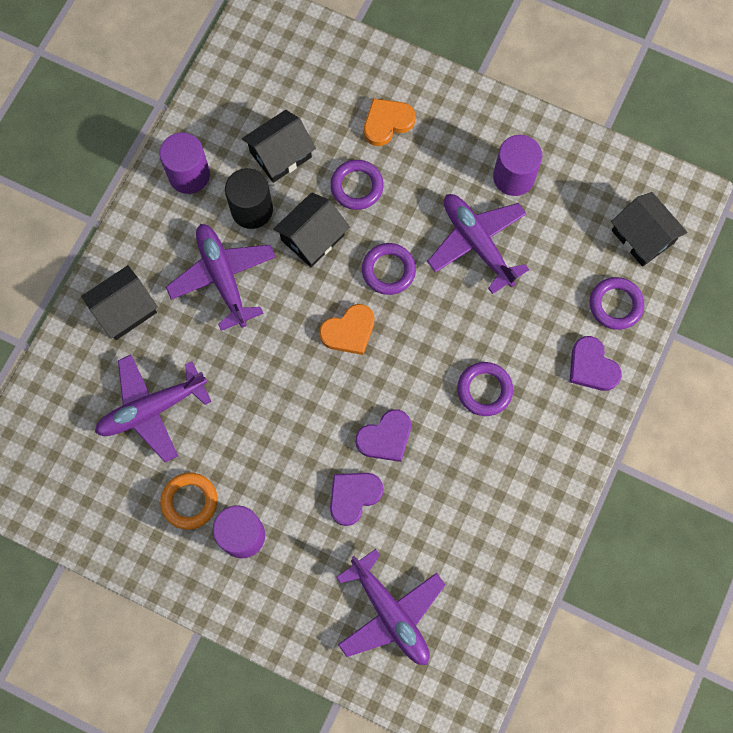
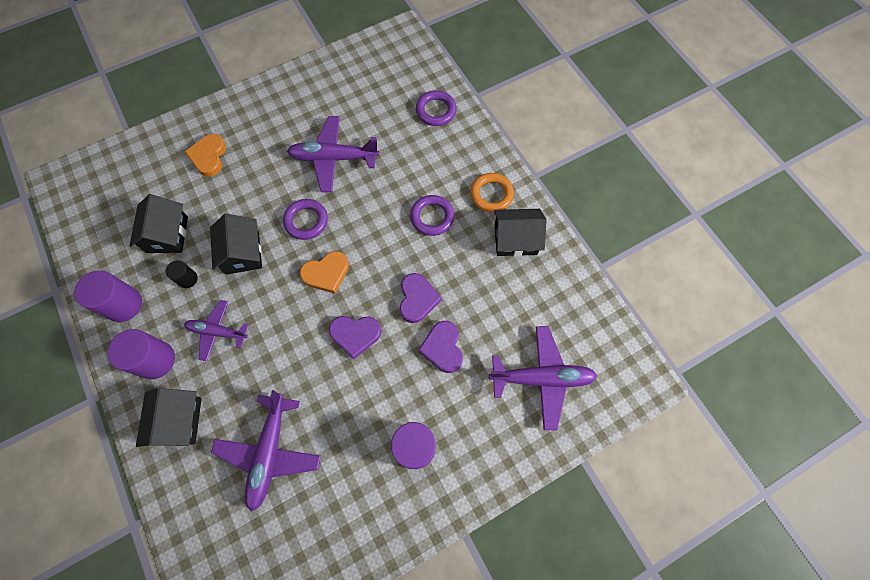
camera: 55 degrees left, 5 degrees down
orange ring [160,473,218,530] -> orange ring moved to [470,173,514,213]
purple plane [166,224,276,331] -> purple plane [184,300,248,361], size x0.63
black cylinder [225,168,273,229] -> black cylinder [166,260,198,288], size x0.55
orange heart [319,304,374,355] -> orange heart turned 60 degrees clockwise [300,251,349,293]
purple ring [330,160,384,210] -> none
purple cylinder [493,135,542,196] -> purple cylinder moved to [108,329,175,379]
purple heart [570,336,622,391] -> purple heart moved to [329,316,381,359]
black house [611,192,688,267] -> black house moved to [494,209,547,256]

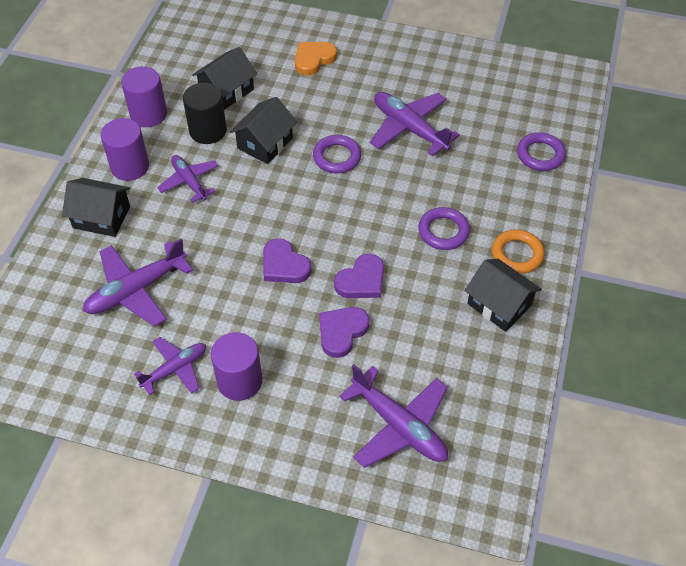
camera: 45 degrees right, 15 degrees down
black house [136,388,202,447] -> black house turned 60 degrees clockwise [62,178,130,237]
black cylinder [166,260,198,288] -> black cylinder [183,83,227,144], size x1.83
orange heart [300,251,349,293] -> none
none -> purple plane [134,337,206,395]

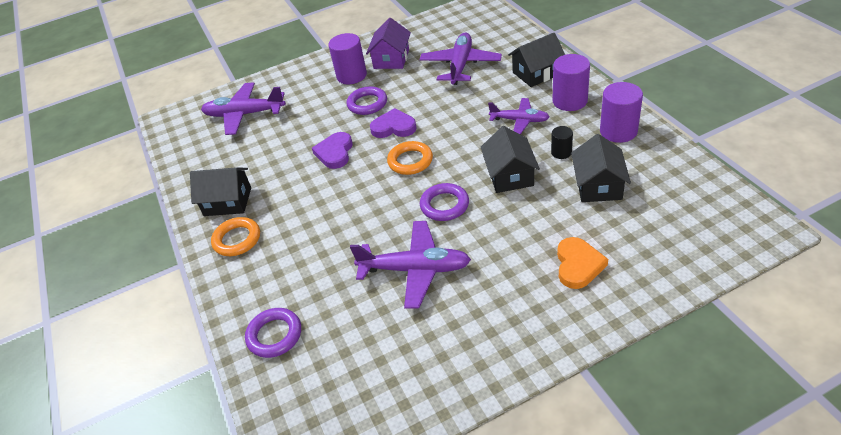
camera: 145 degrees right, 10 degrees down
purple plane [134,337,206,395] -> purple house [366,18,411,69]
black cylinder [183,83,227,144] -> black cylinder [551,126,573,159], size x0.55
purple heart [319,307,369,358] -> none
purple ring [418,207,470,250] -> purple ring moved to [347,86,387,115]
none -> orange ring [387,141,433,175]

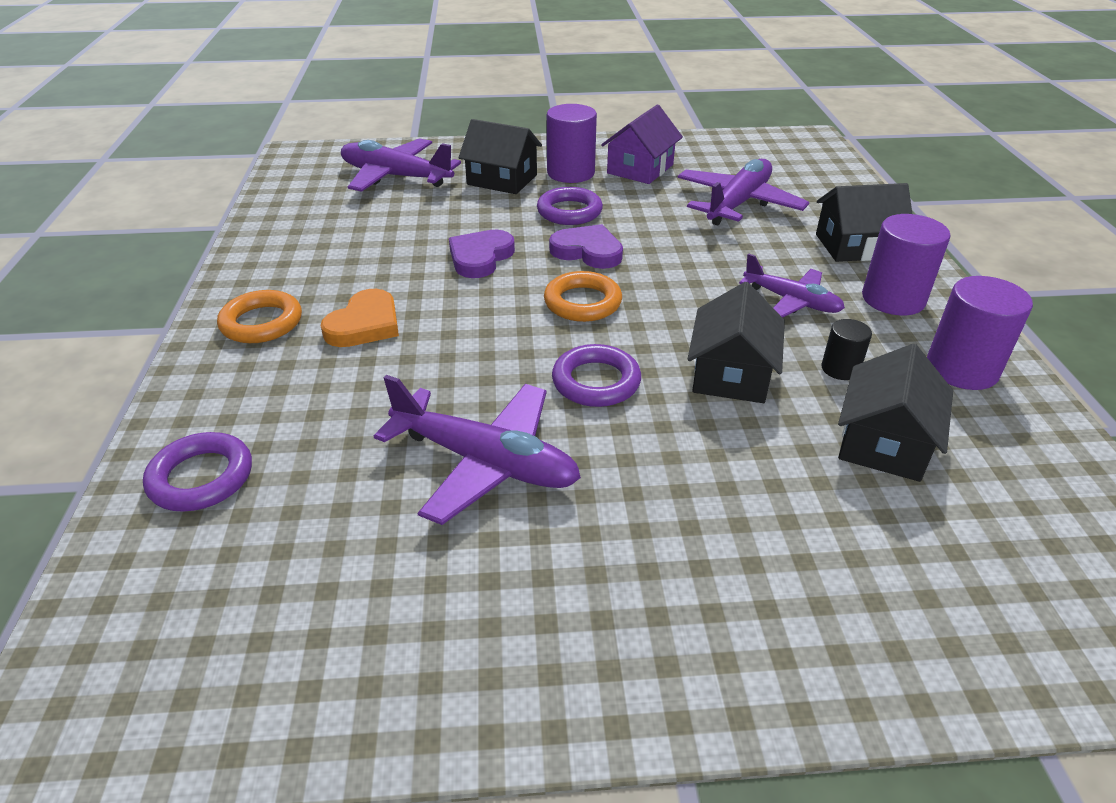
camera: 15 degrees right, 5 degrees down
black house [190,167,251,216] -> black house moved to [459,119,542,194]
orange heart [557,237,608,289] -> orange heart moved to [321,289,399,347]

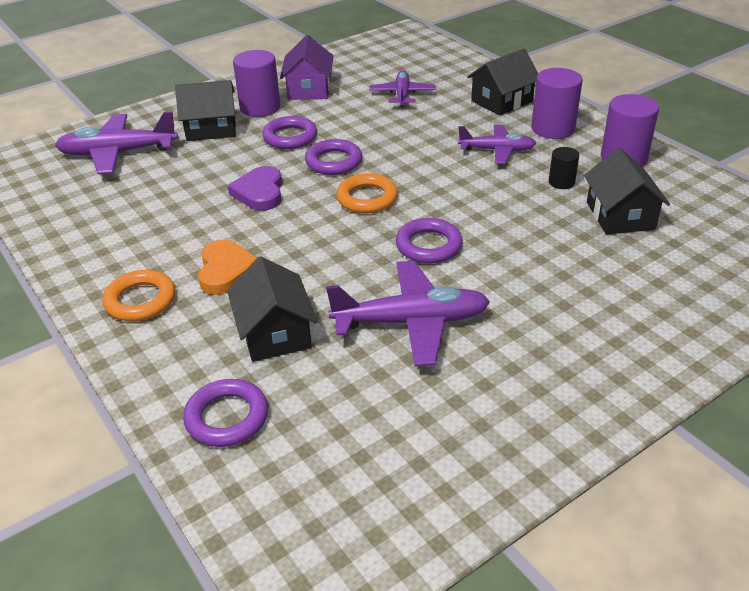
camera: 30 degrees left, 0 degrees up
purple heart [549,224,623,269] -> purple ring [305,139,362,175]
purple plane [677,159,809,225] -> purple plane [369,70,436,107], size x0.63
black house [688,282,785,403] -> black house moved to [227,256,317,362]

